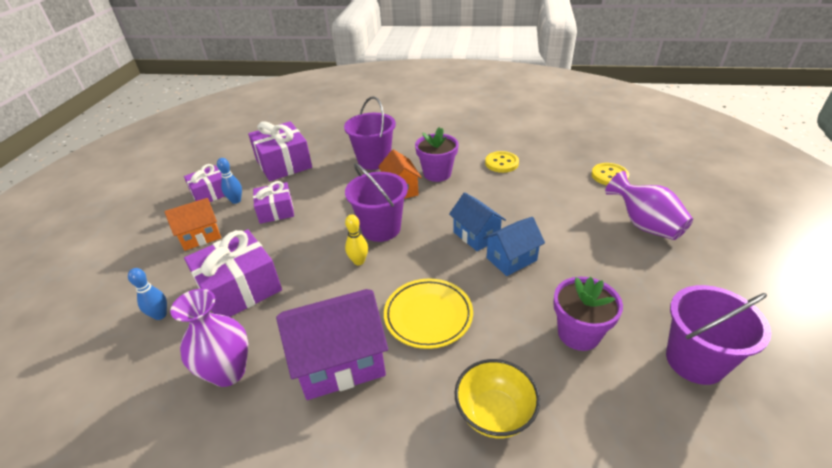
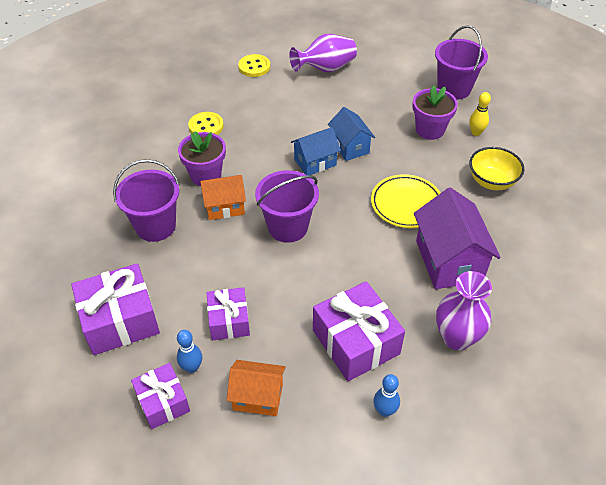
camera: 85 degrees left, 10 degrees up
orange house [164,198,221,251] -> orange house turned 60 degrees counterclockwise [227,360,286,416]
yellow bowling pin [345,214,368,265] -> yellow bowling pin moved to [469,92,491,136]

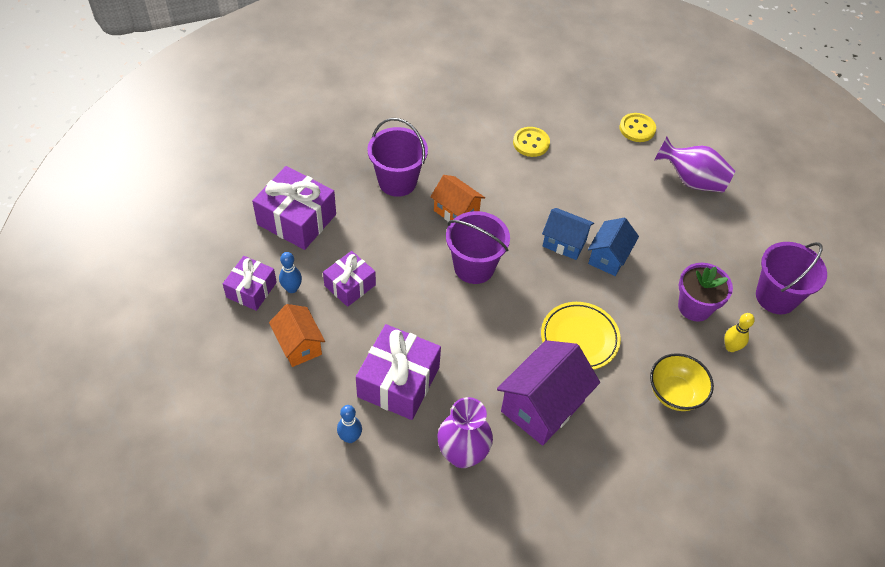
camera: 50 degrees right, 5 degrees up
purple flower pot [178,131,226,186] -> none

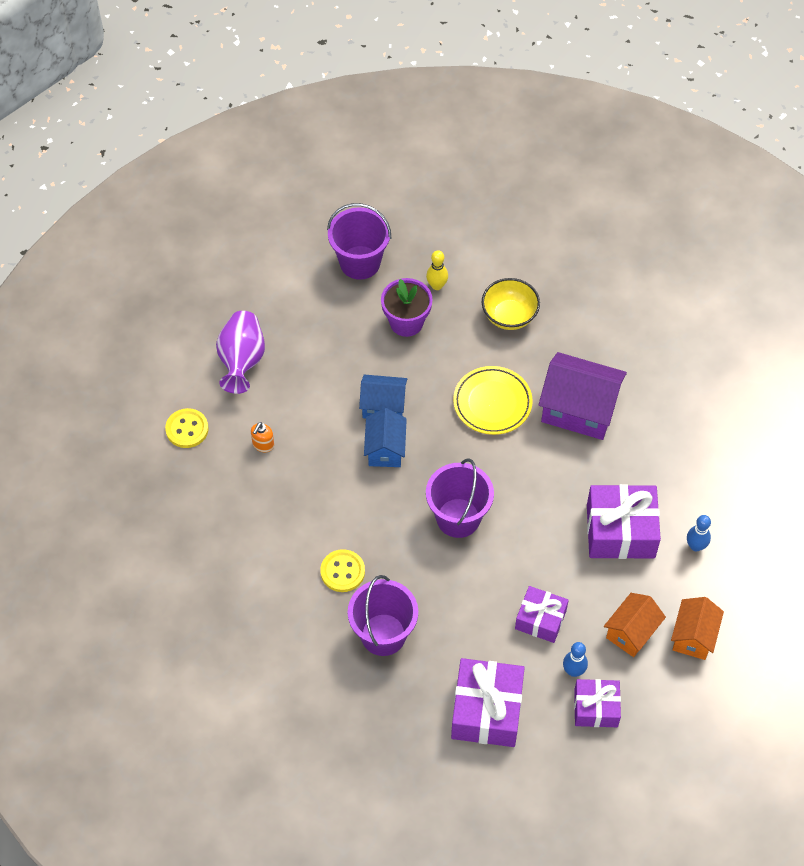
camera: 110 degrees left, 5 degrees up
orange house [430,175,485,221] -> orange house moved to [671,597,724,660]
purple vase [437,397,493,468] -> none
yellow button [513,127,550,157] -> yellow button moved to [320,549,365,592]
none -> orange soap dispenser [251,422,274,452]

